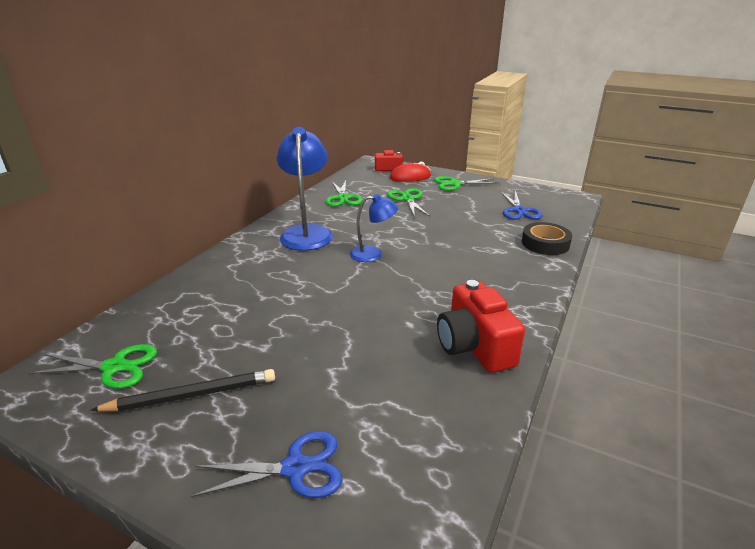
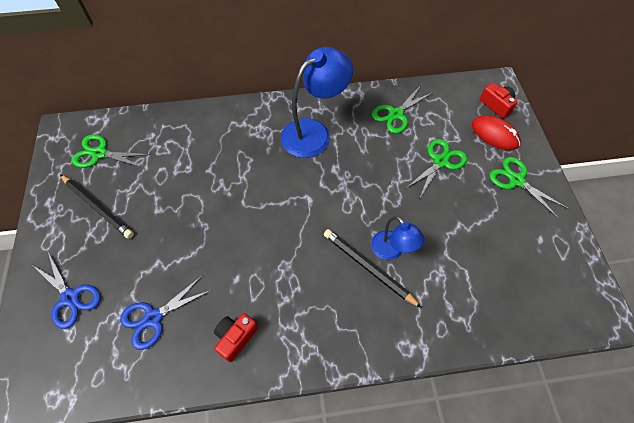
camera: 55 degrees right, 30 degrees up
green scissors [29,344,157,389] -> green scissors turned 135 degrees clockwise [72,134,150,168]
blue lamp [350,194,398,262] -> blue lamp moved to [371,216,424,260]
red camera [437,280,525,373] -> red camera [214,313,258,362], size x0.59
blue scissors [501,190,542,219] -> blue scissors moved to [120,275,212,350]
black tape [522,222,572,255] -> none
none -> black pencil [324,229,422,308]

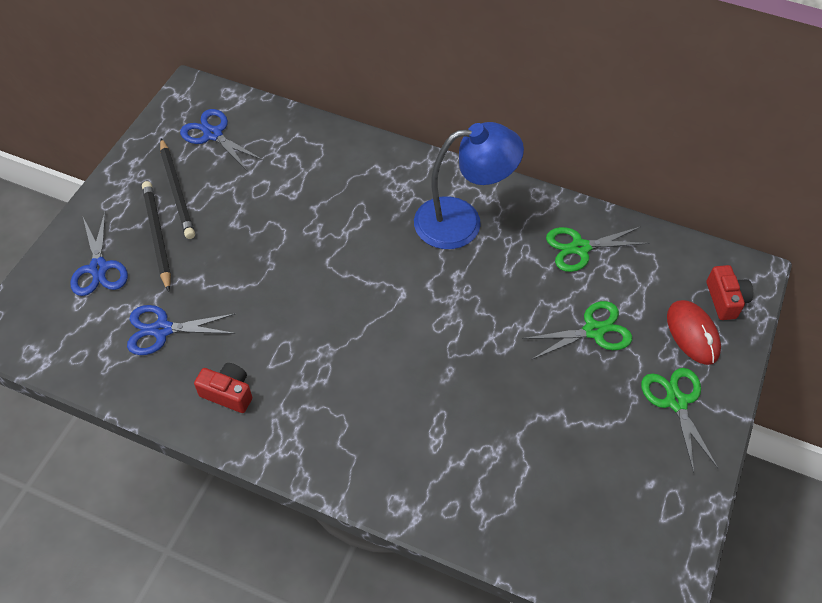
camera: 30 degrees right, 5 degrees down
green scissors [72,134,150,168] -> blue scissors [180,109,264,170]
red camera [214,313,258,362] -> red camera turned 45 degrees clockwise [194,363,252,413]
black pencil [324,229,422,308] -> black pencil moved to [142,181,171,292]
blue lamp [371,216,424,260] -> none

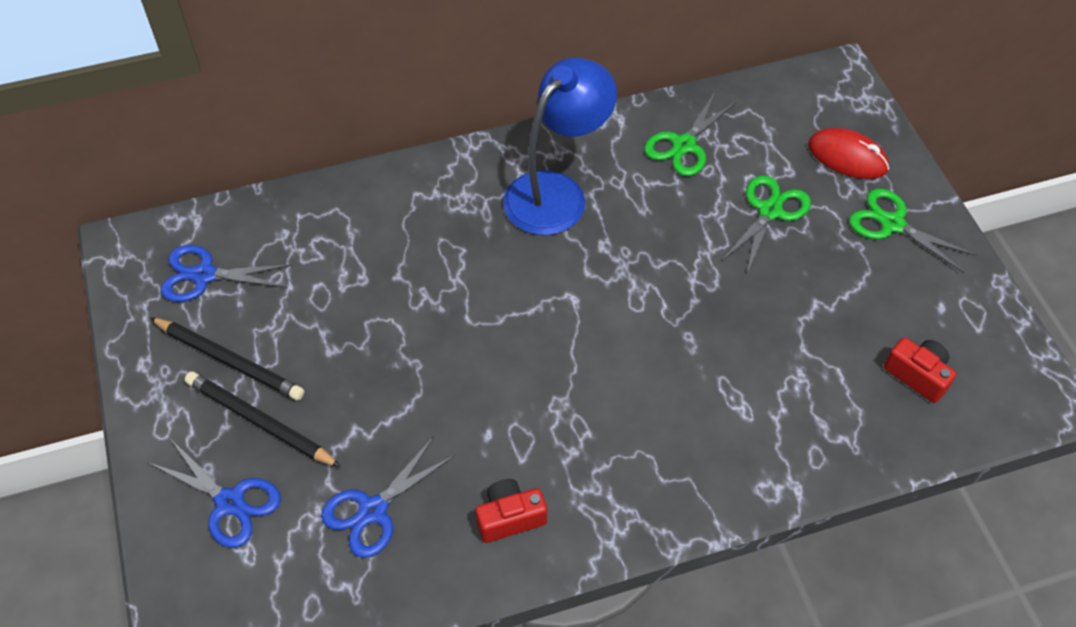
camera: 40 degrees left, 0 degrees up
red camera [707,265,753,320] -> red camera moved to [884,337,956,403]

